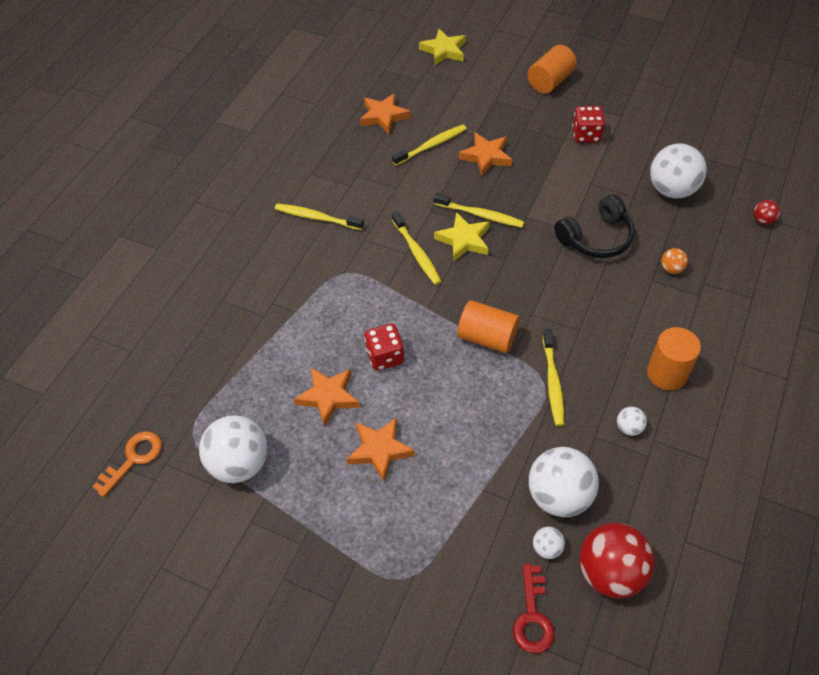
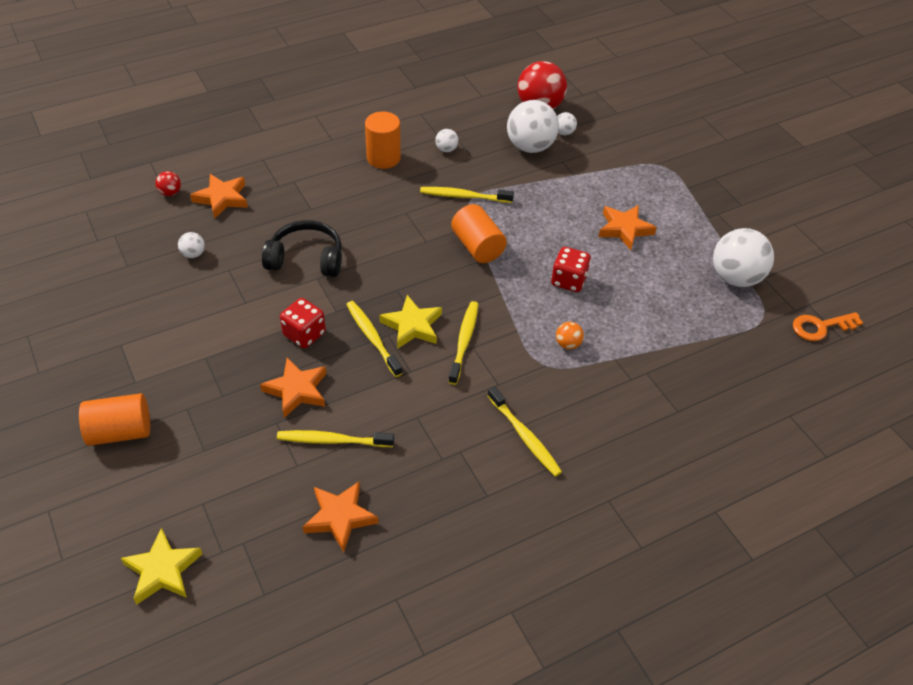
camera: 145 degrees left, 5 degrees down
orange star [294,367,360,427] -> orange star moved to [190,174,248,219]
red key [513,564,555,654] -> none
yellow toothbrush [543,329,564,426] -> yellow toothbrush turned 120 degrees counterclockwise [420,187,514,203]
red dice [572,106,605,143] -> red dice moved to [280,298,326,348]
white ball [650,143,707,199] -> white ball [178,232,205,258], size x0.45
orange ball [661,248,688,274] -> orange ball moved to [556,322,584,349]

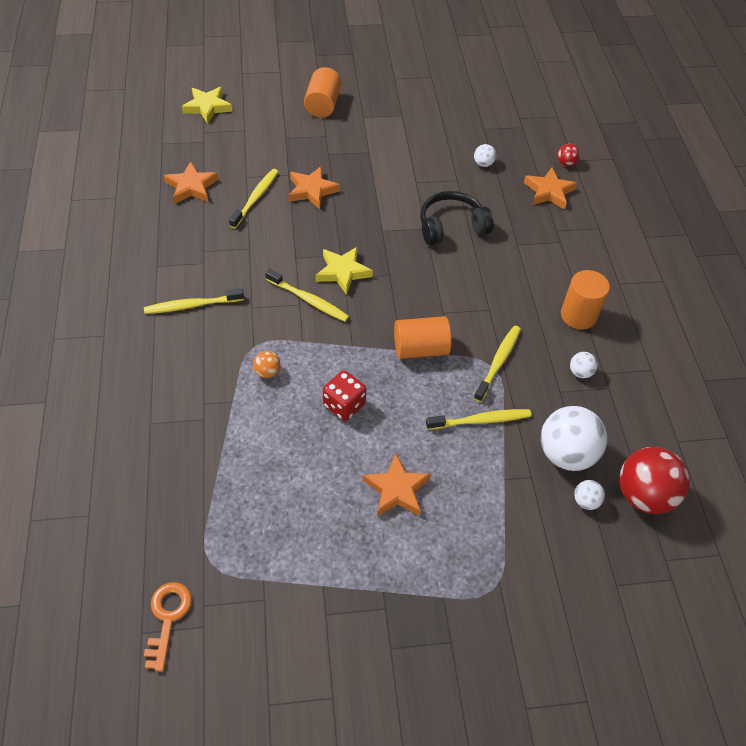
camera: 110 degrees right, 5 degrees up
black headphones [262,220,342,277] -> black headphones turned 135 degrees counterclockwise [420,191,494,245]
red dice [280,298,326,348] -> none
yellow toothbrush [346,301,403,377] -> yellow toothbrush moved to [426,409,531,430]
white ball [713,228,774,287] -> none

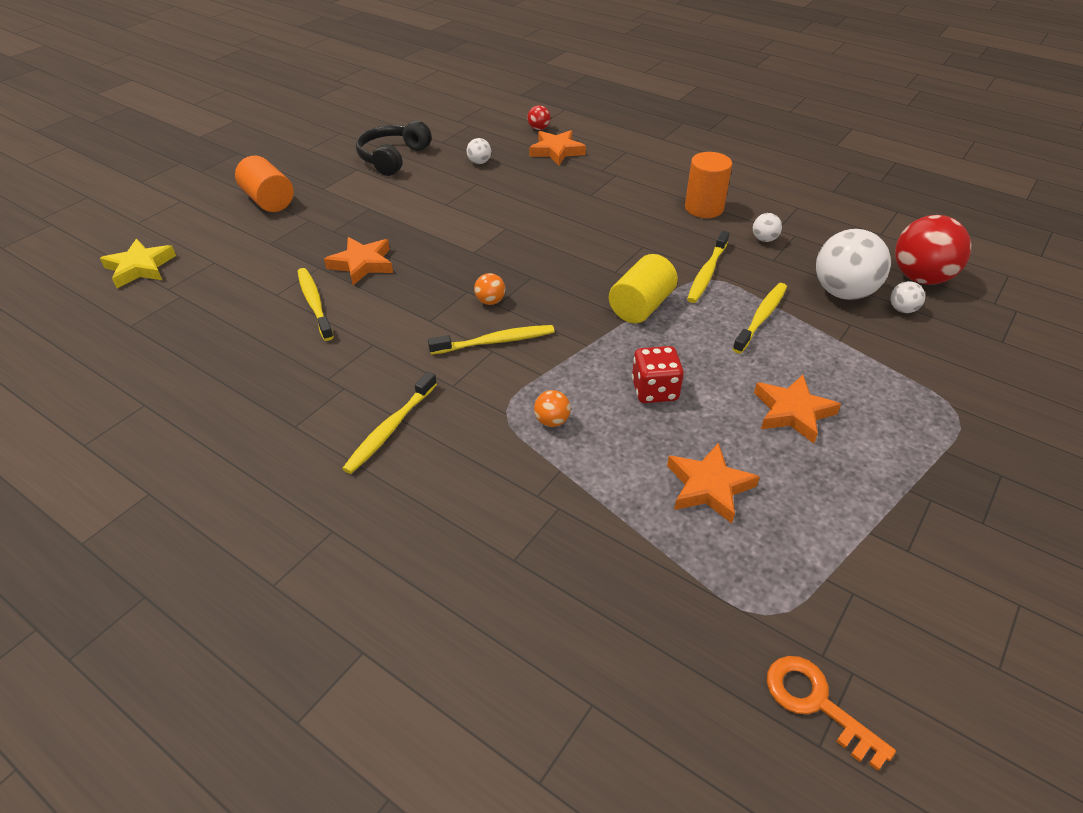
camera: 45 degrees left, 10 degrees down
orange star [164,161,218,204] -> orange star moved to [667,443,760,524]
yellow star [316,246,373,295] -> orange ball [474,273,505,305]
orange cylinder [394,316,451,359] -> yellow cylinder [609,254,678,323]
black headphones [420,191,494,245] -> black headphones moved to [356,120,432,176]
yellow toothbrush [474,325,521,402] -> yellow toothbrush turned 135 degrees counterclockwise [687,231,729,303]

